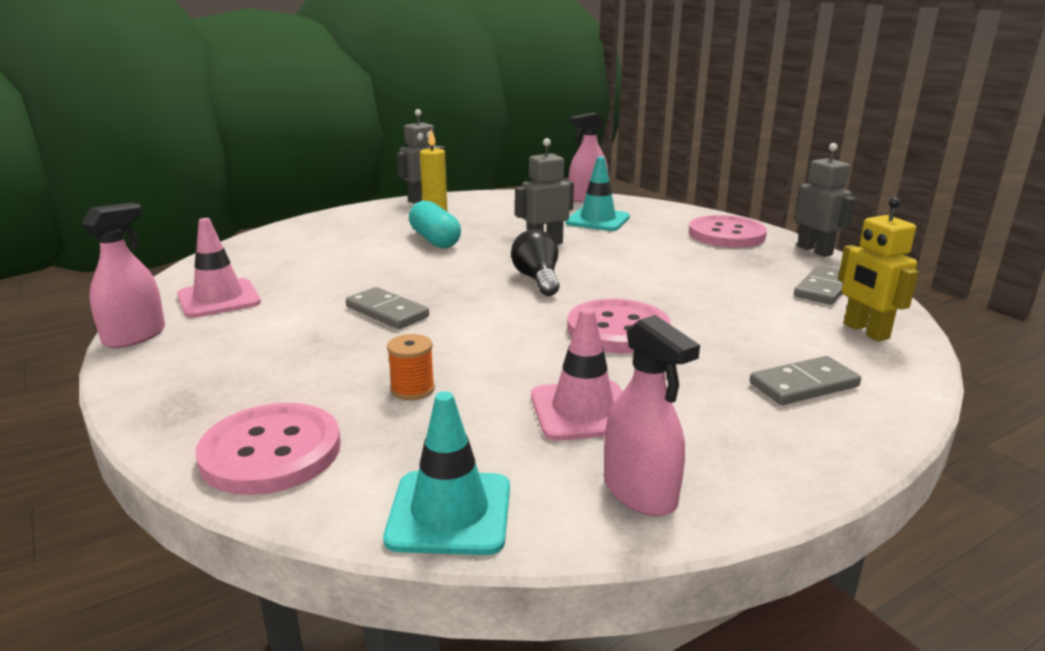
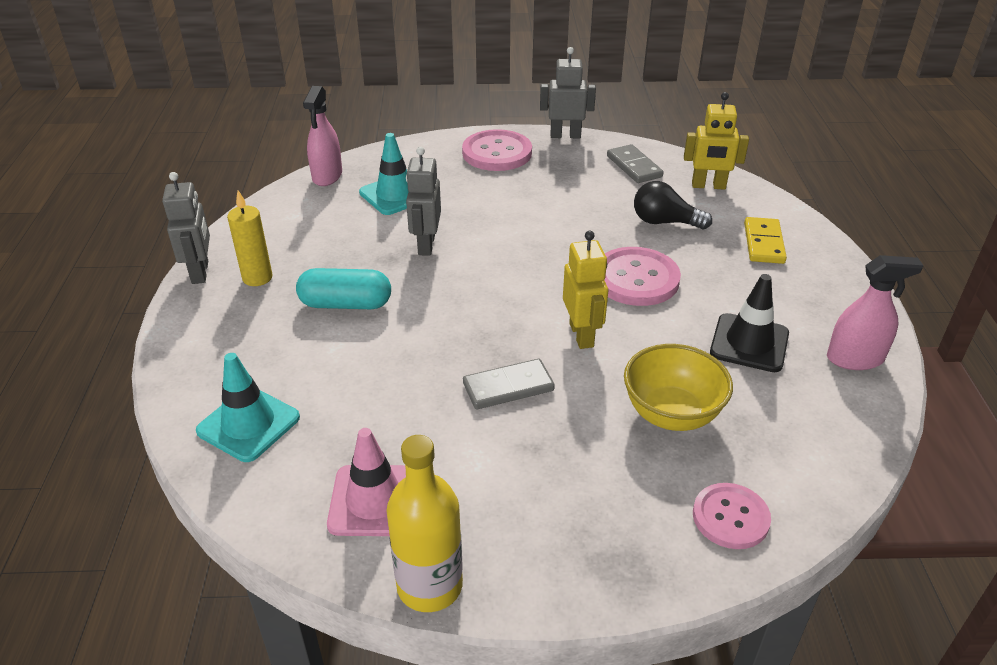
camera: 60 degrees left, 15 degrees up
pink spray bottle [81,202,165,348] -> yellow bottle [386,435,463,612]
pink button [196,403,341,495] -> pink button [693,483,771,549], size x0.66
turquoise traffic cone [383,391,510,555] -> turquoise traffic cone moved to [196,353,300,462]
orange spool [387,334,435,400] -> yellow bowl [624,344,733,431]
black light bulb [511,229,560,296] -> black light bulb moved to [634,181,712,229]
pink traffic cone [531,308,622,441] -> black traffic cone [710,274,789,372]
grey domino [750,356,861,405] -> yellow domino [744,217,787,264]
none -> yellow robot [563,231,608,349]

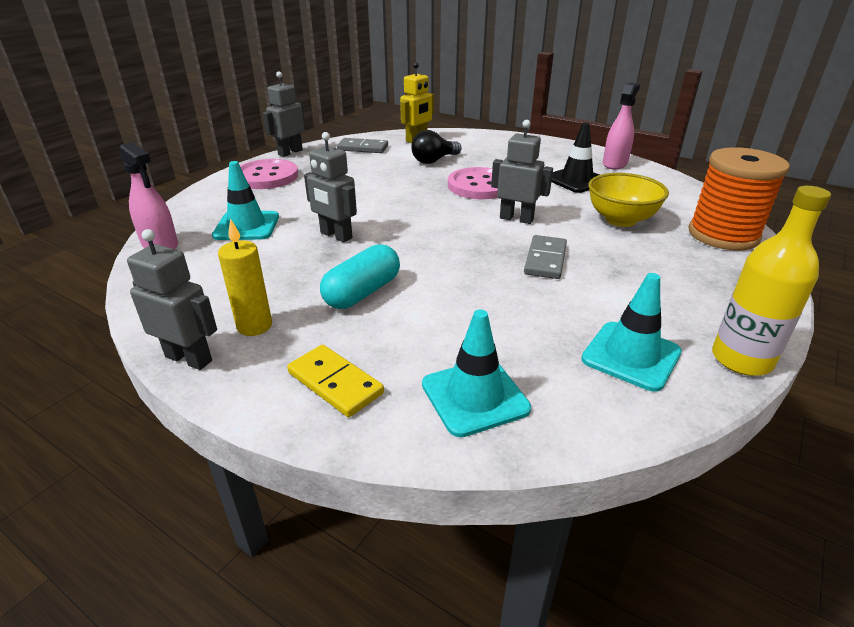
camera: 55 degrees left, 5 degrees down
pink traffic cone [327,428,406,536] -> turquoise traffic cone [581,273,682,392]
yellow robot [563,231,608,349] -> grey robot [491,120,553,224]
pink button [693,483,771,549] -> orange spool [688,147,790,251]
yellow domino [744,217,787,264] -> yellow domino moved to [287,345,384,417]

